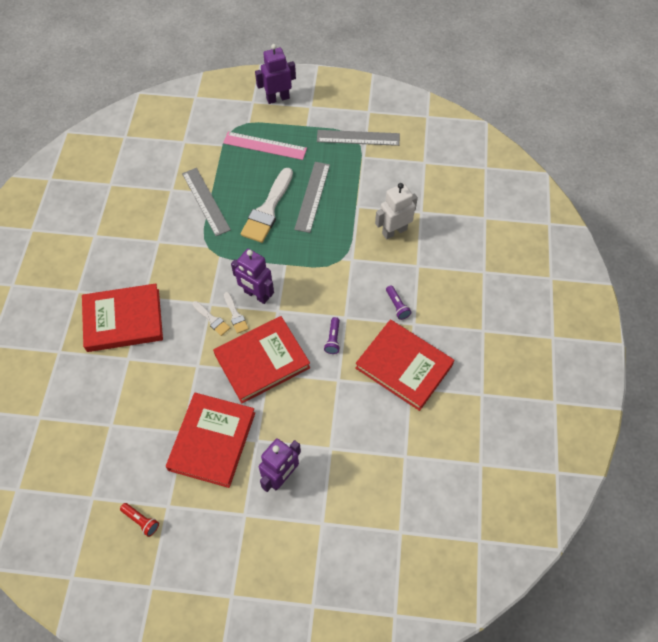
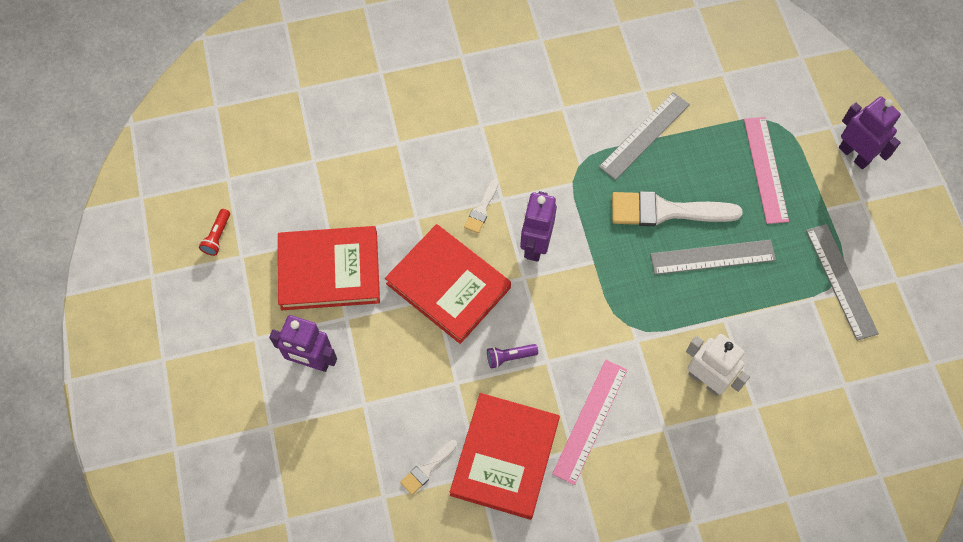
camera: 70 degrees right, 5 degrees up
red book [82,283,163,352] -> none
white brush [224,292,249,334] -> white brush moved to [400,440,457,495]
purple flashlight [386,285,412,320] -> pink ruler [552,360,627,485]

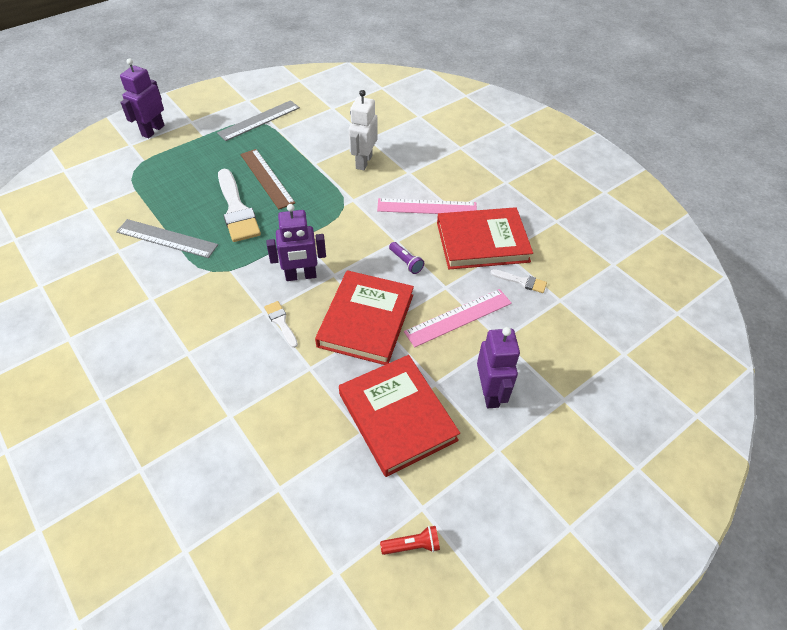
camera: 115 degrees left, 15 degrees down
white brush [464,179,499,233] -> white brush turned 120 degrees counterclockwise [264,301,298,348]
grey ruler [650,240,776,275] -> brown ruler [240,149,295,209]
pink ruler [744,117,789,224] -> pink ruler moved to [404,289,512,347]

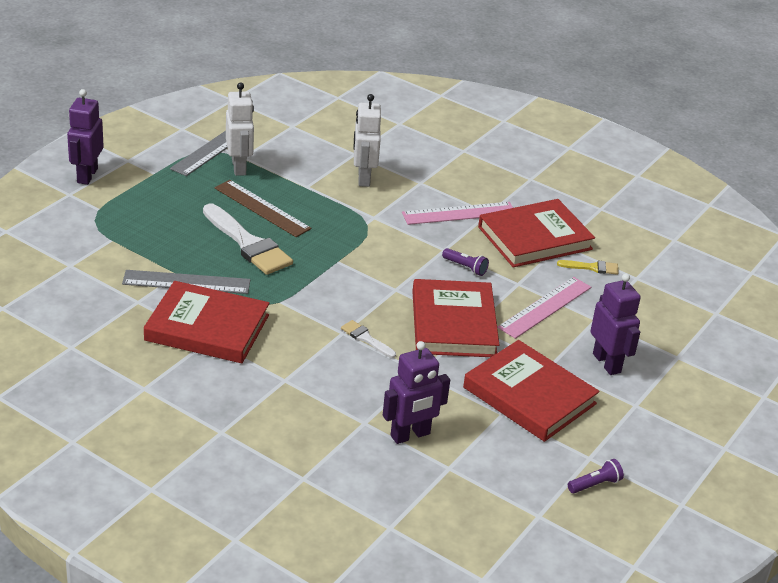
camera: 20 degrees left, 15 degrees down
purple robot [266,204,326,281] -> purple robot moved to [383,341,450,444]
red flashlight [380,526,440,555] -> purple flashlight [568,459,624,493]
white brush [490,269,547,293] -> yellow brush [557,260,619,275]
none -> red book [144,281,269,363]
none -> white robot [226,82,254,176]

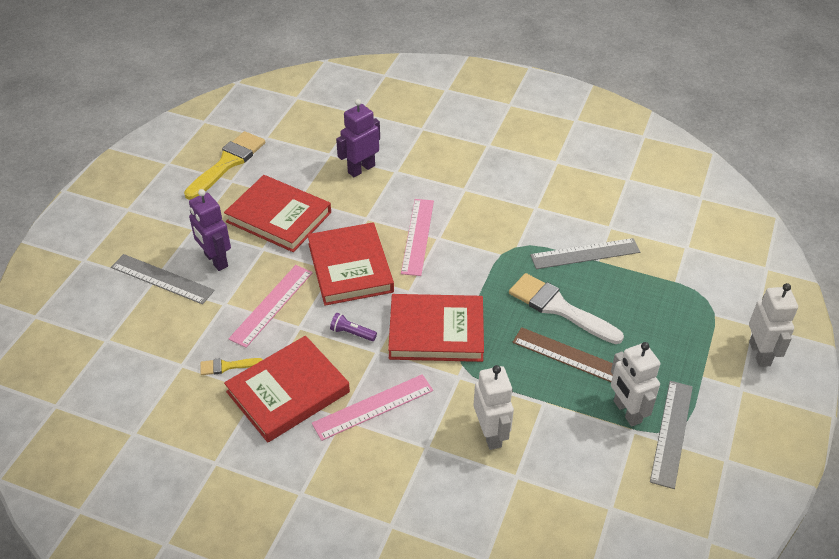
camera: 170 degrees right, 10 degrees up
purple robot [67,89,104,185] -> white robot [749,283,798,367]
red book [144,281,269,363] -> red book moved to [388,294,484,362]
white brush [341,320,396,358] -> pink ruler [401,199,434,276]
purple flashlight [568,459,624,493] -> yellow brush [184,131,265,200]
none -> grey ruler [111,254,215,304]

